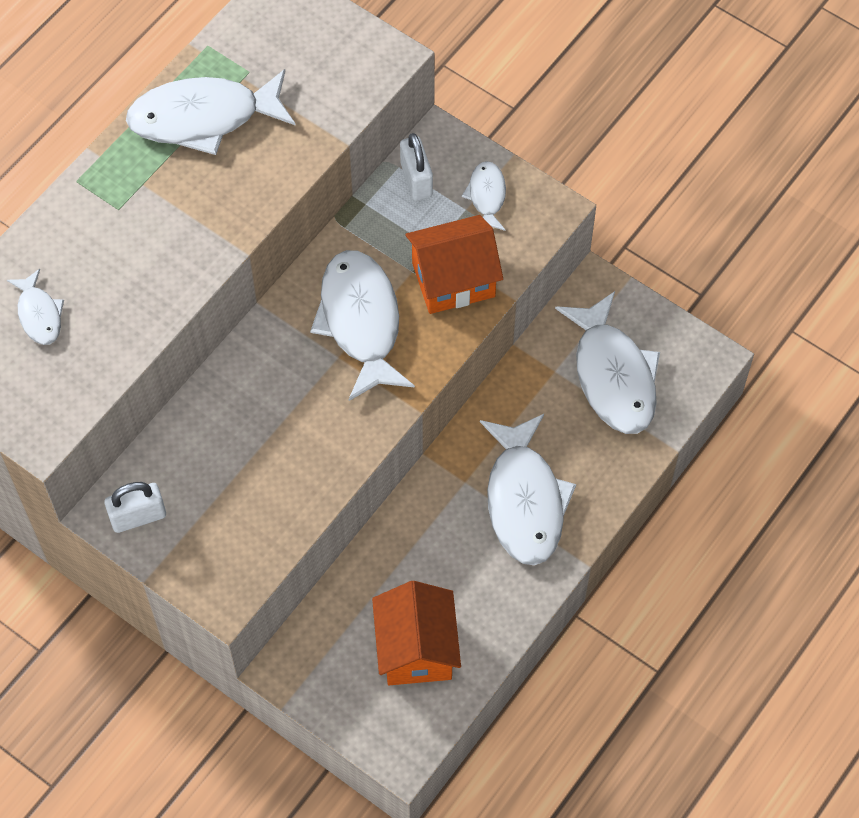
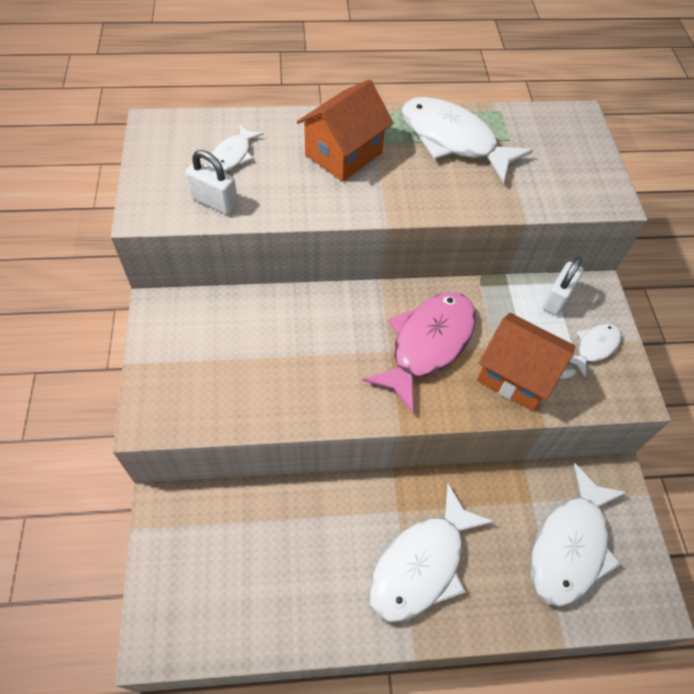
camera: 45 degrees right, 5 degrees down
white padlock [104,482,166,533] -> white padlock moved to [185,150,238,215]
white fish [310,250,415,401] -> pink fish [362,292,476,413]
orange house [372,581,461,685] -> orange house moved to [297,79,394,182]

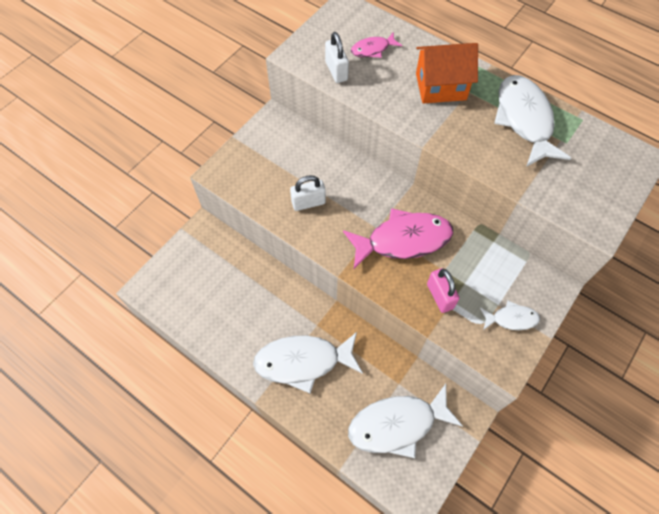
camera: 45 degrees right, 5 degrees up
white fish [209,124,264,172] -> pink fish [351,33,402,58]
orange house [477,313,575,411] -> pink padlock [427,268,460,313]
white padlock [542,257,584,316] -> white padlock moved to [290,175,326,211]

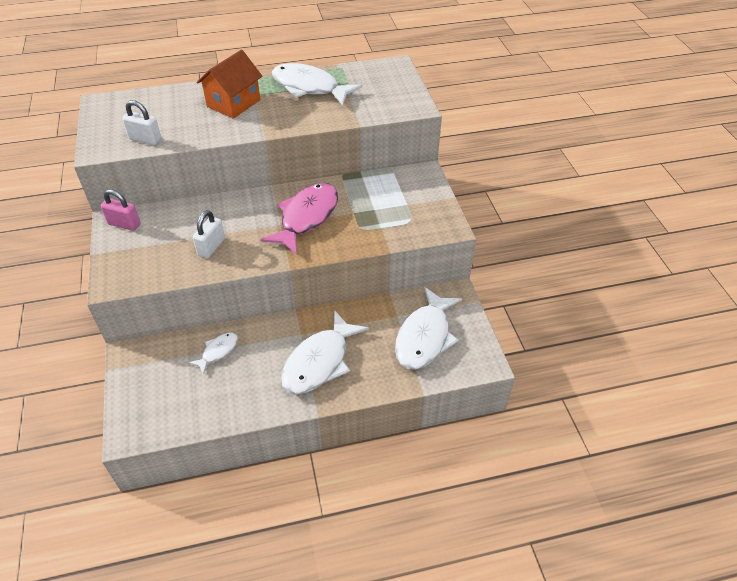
camera: 50 degrees left, 15 degrees down
pink fish [351,33,402,58] -> none
pink padlock [427,268,460,313] -> pink padlock moved to [101,189,140,231]
white fish [480,300,540,330] -> white fish moved to [189,332,238,374]

